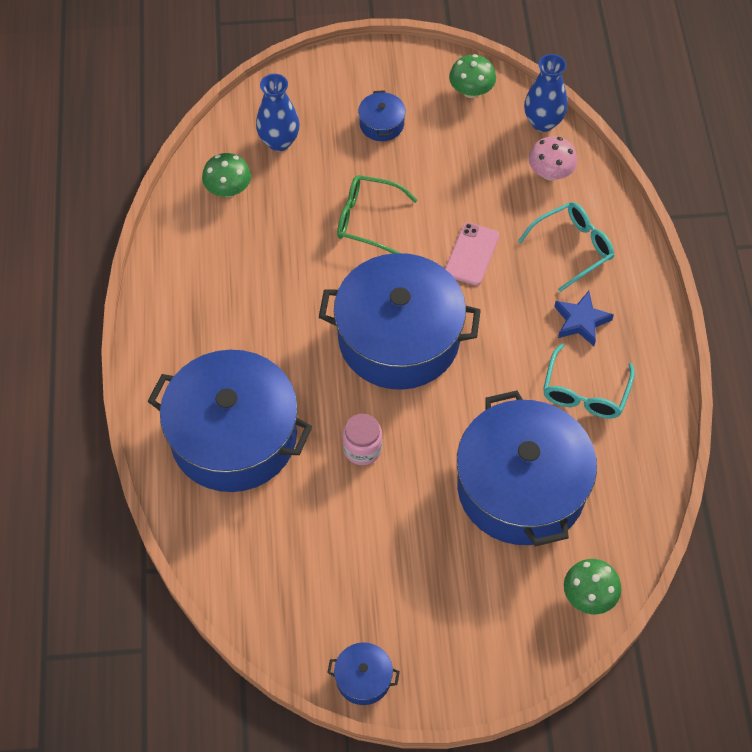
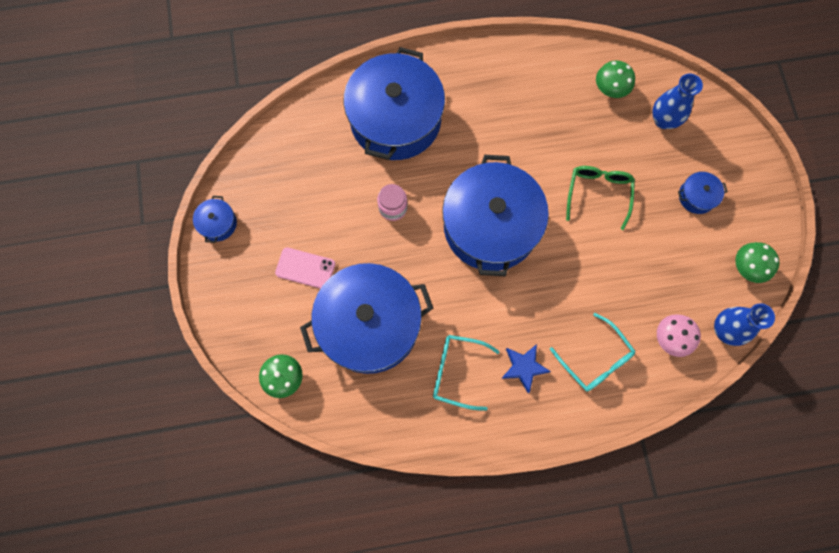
camera: 85 degrees right, 15 degrees up
pink phone [445,223,499,285] -> pink phone moved to [275,247,335,289]

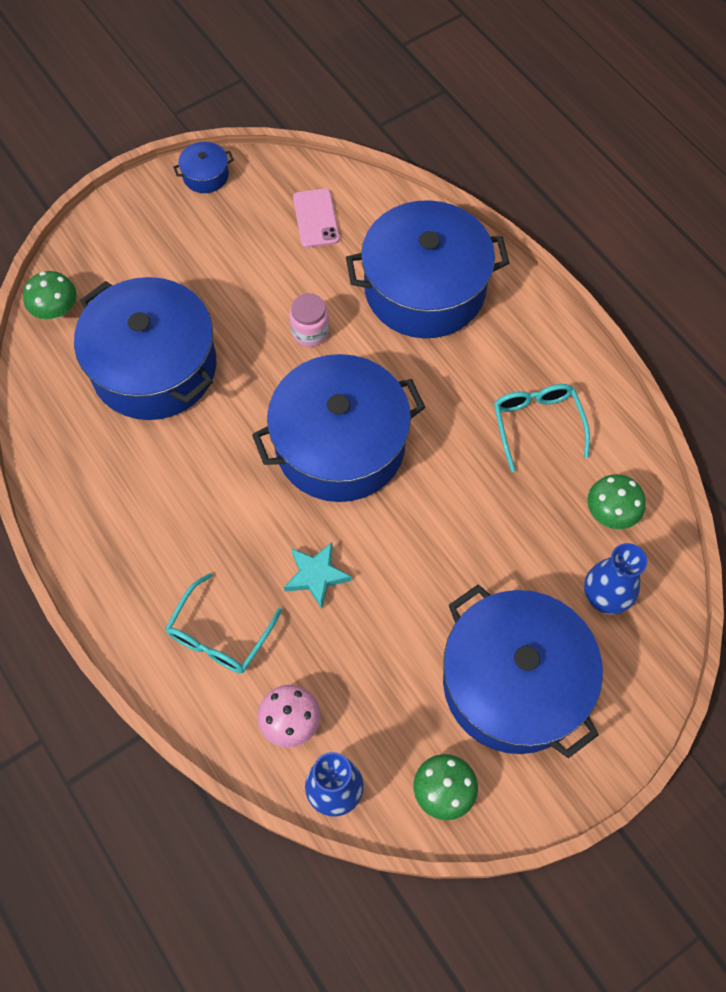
camera: 65 degrees right, 10 degrees down
pink phone [275,247,335,289] -> pink phone moved to [293,188,340,248]
turquoise glasses [433,335,500,411] -> turquoise glasses moved to [494,384,590,472]
blue star [501,344,551,393] -> none
green glasses [566,166,635,230] -> none
blue pot [678,172,728,214] -> blue pot [443,585,603,758], size x2.50
none -> turquoise star [284,542,351,609]

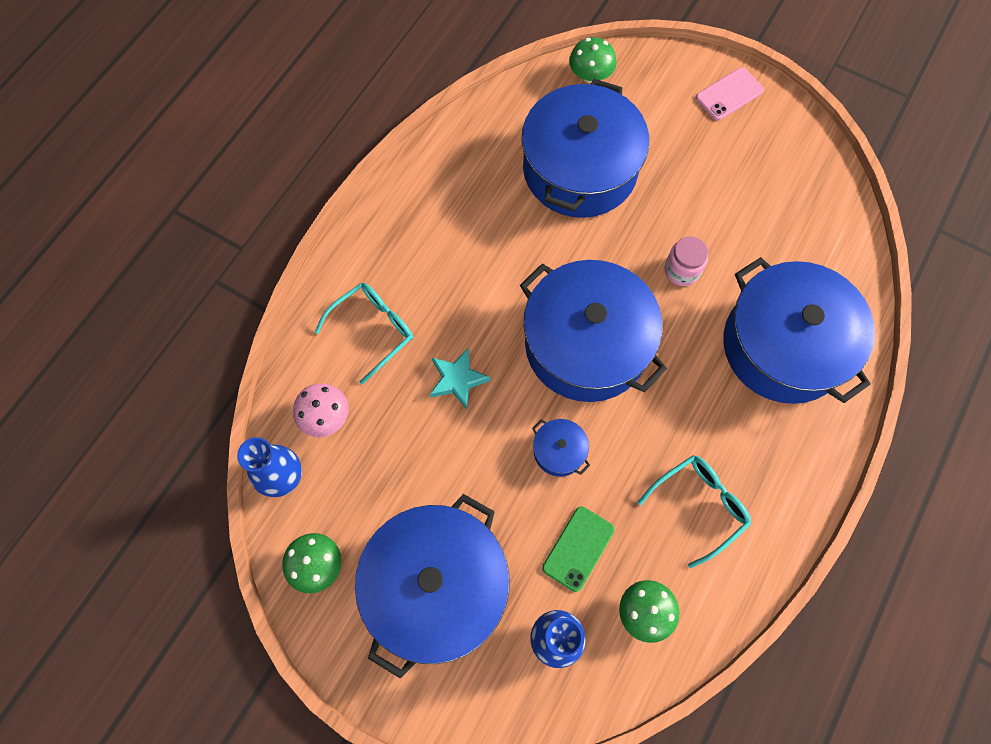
camera: 65 degrees right, 5 degrees up
turquoise glasses [165,573,282,673] -> turquoise glasses turned 135 degrees clockwise [314,283,413,384]
blue pot [173,142,234,193] -> blue pot moved to [532,419,590,477]
pink phone [293,188,340,248] -> pink phone moved to [696,67,764,120]
none -> green phone [542,506,615,592]

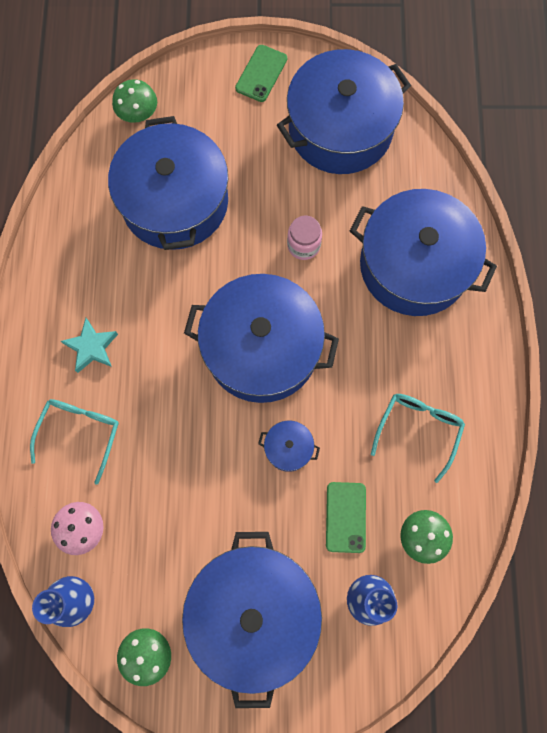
camera: 30 degrees left, 5 degrees up
turquoise star [430,347,490,410] -> turquoise star moved to [61,318,118,373]
pink phone [696,67,764,120] -> green phone [235,45,287,102]
none -> blue pot [277,49,411,174]

